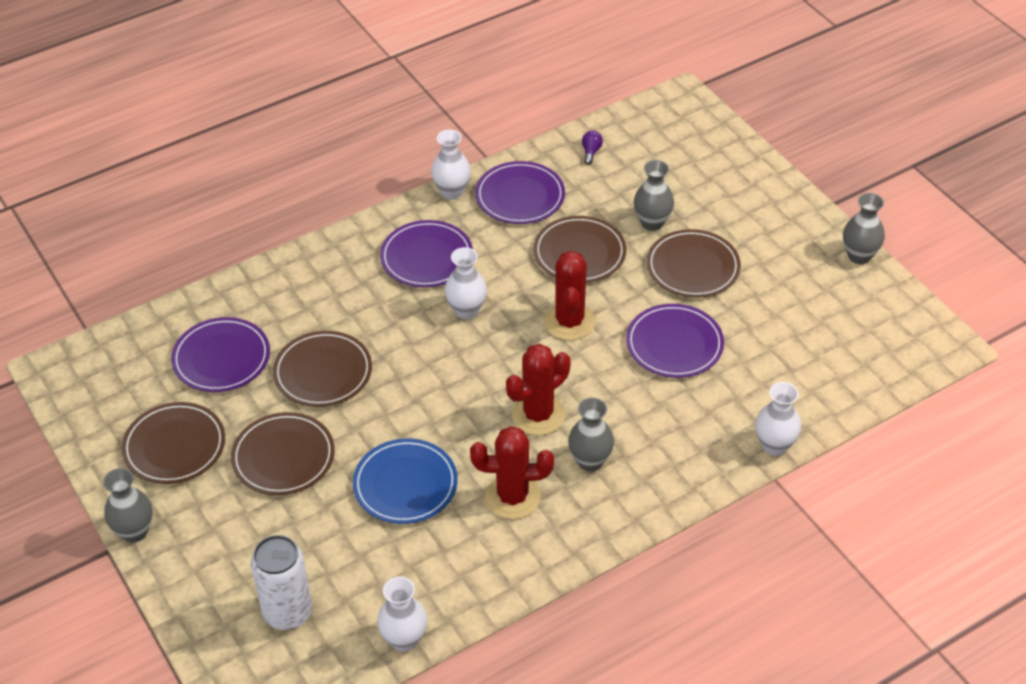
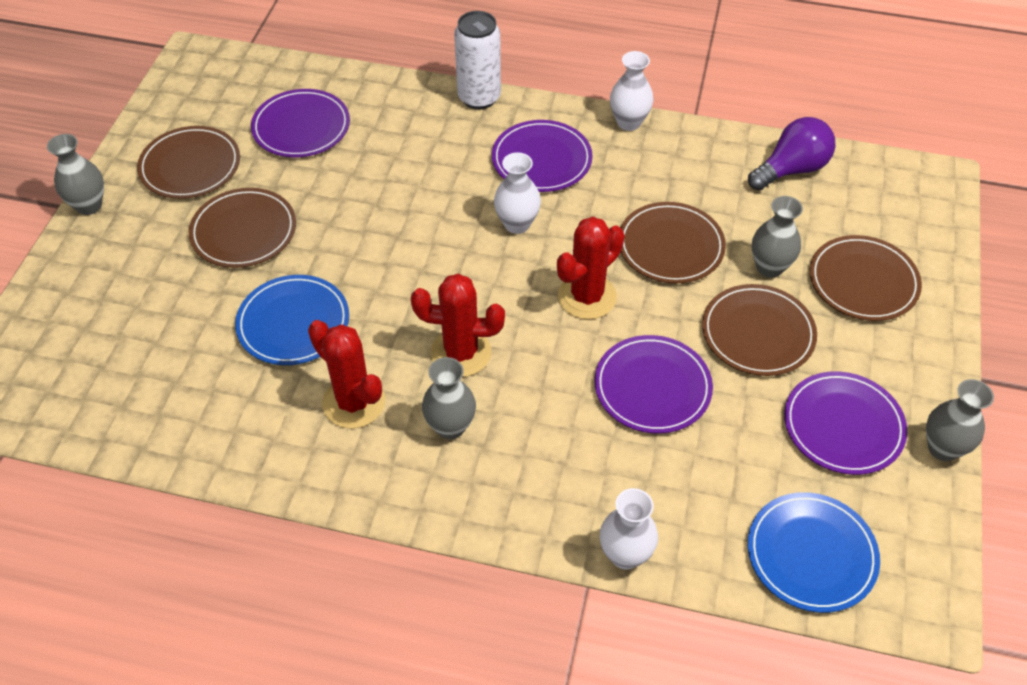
camera: 45 degrees right, 5 degrees up
white can [251,535,312,630] -> white can moved to [454,11,501,109]
brown plate [273,331,372,407] -> brown plate moved to [810,235,922,321]
white vase [377,576,427,652] -> none
purple plate [475,161,565,224] -> purple plate moved to [784,371,907,475]
purple light bulb [582,131,603,165] -> purple light bulb [748,117,835,190], size x2.24
none -> blue plate [748,492,880,613]

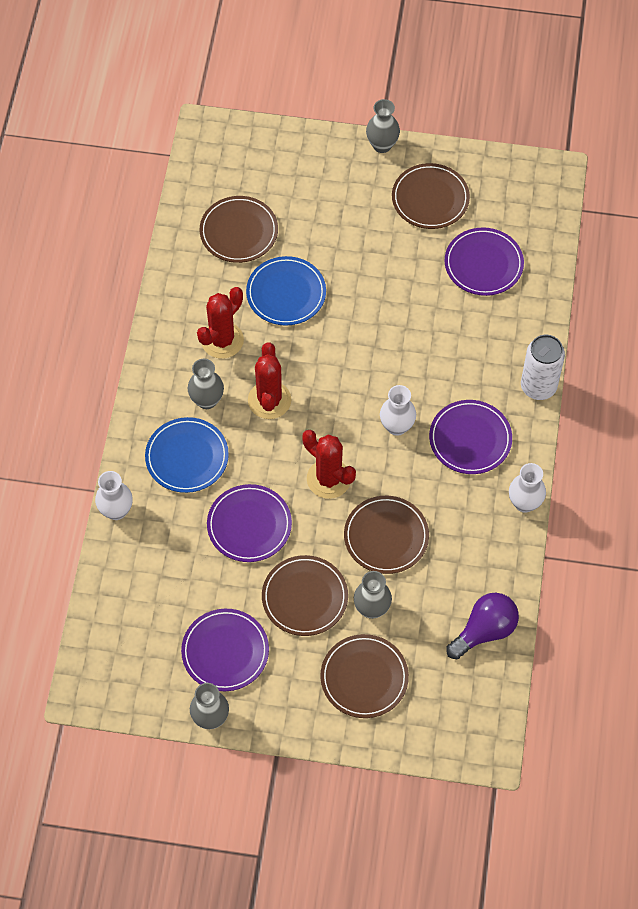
camera: 85 degrees right, 10 degrees up
brown plate [189,188,296,268] -> brown plate moved to [200,196,278,263]
purple light bulb [748,117,835,190] -> purple light bulb turned 90 degrees counterclockwise [446,593,519,659]
blue plate [748,492,880,613] -> blue plate moved to [145,417,229,493]

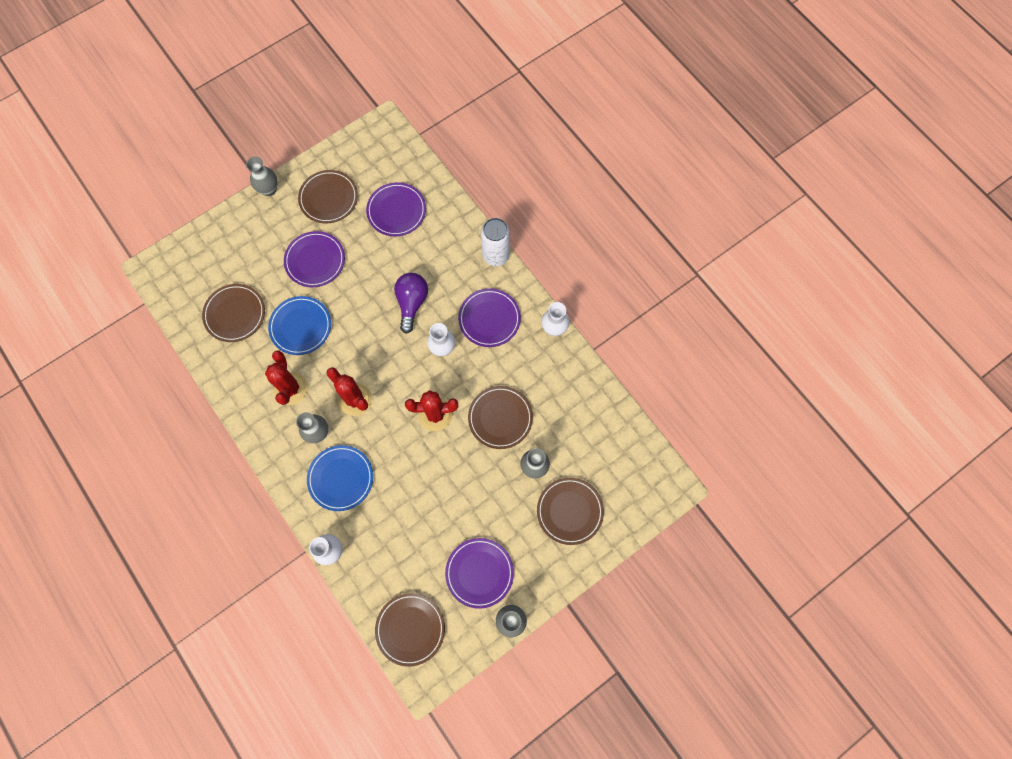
camera: 45 degrees left, 10 degrees up
purple plate [207,484,292,562] -> purple plate moved to [284,231,345,287]
brown plate [262,555,348,636] -> brown plate moved to [375,593,445,667]
purple light bulb [446,593,519,659] -> purple light bulb moved to [394,273,428,334]

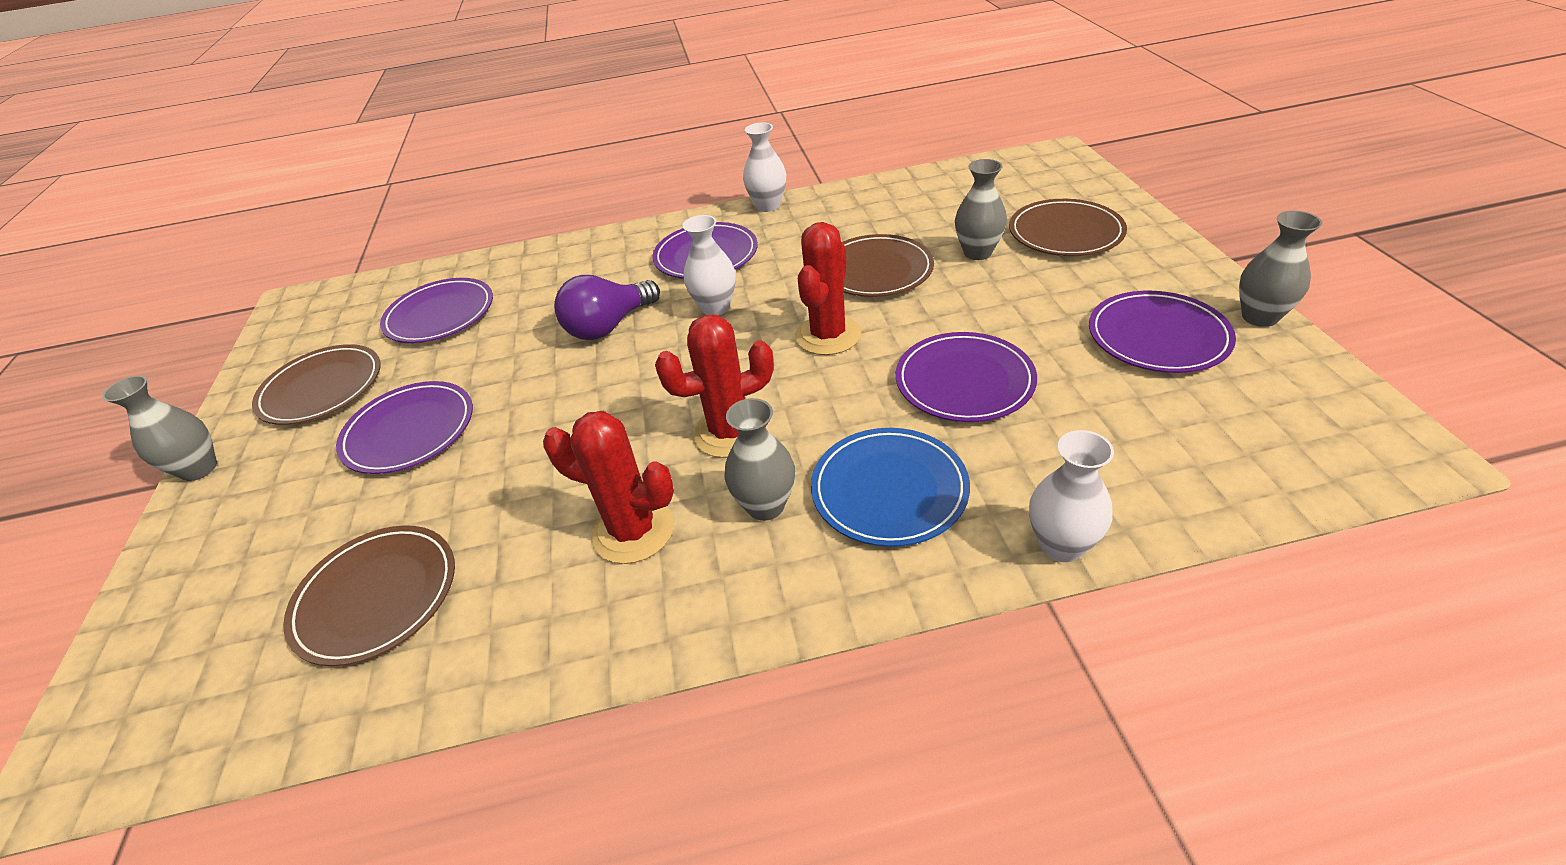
camera: 60 degrees left, 30 degrees down
blue plate [268,296,331,355] -> none
brown plate [375,593,445,667] -> none
purple light bulb [394,273,428,334] -> purple light bulb turned 75 degrees counterclockwise [554,275,660,340]
white can [481,218,510,266] -> none
none -> purple plate [896,332,1037,422]

